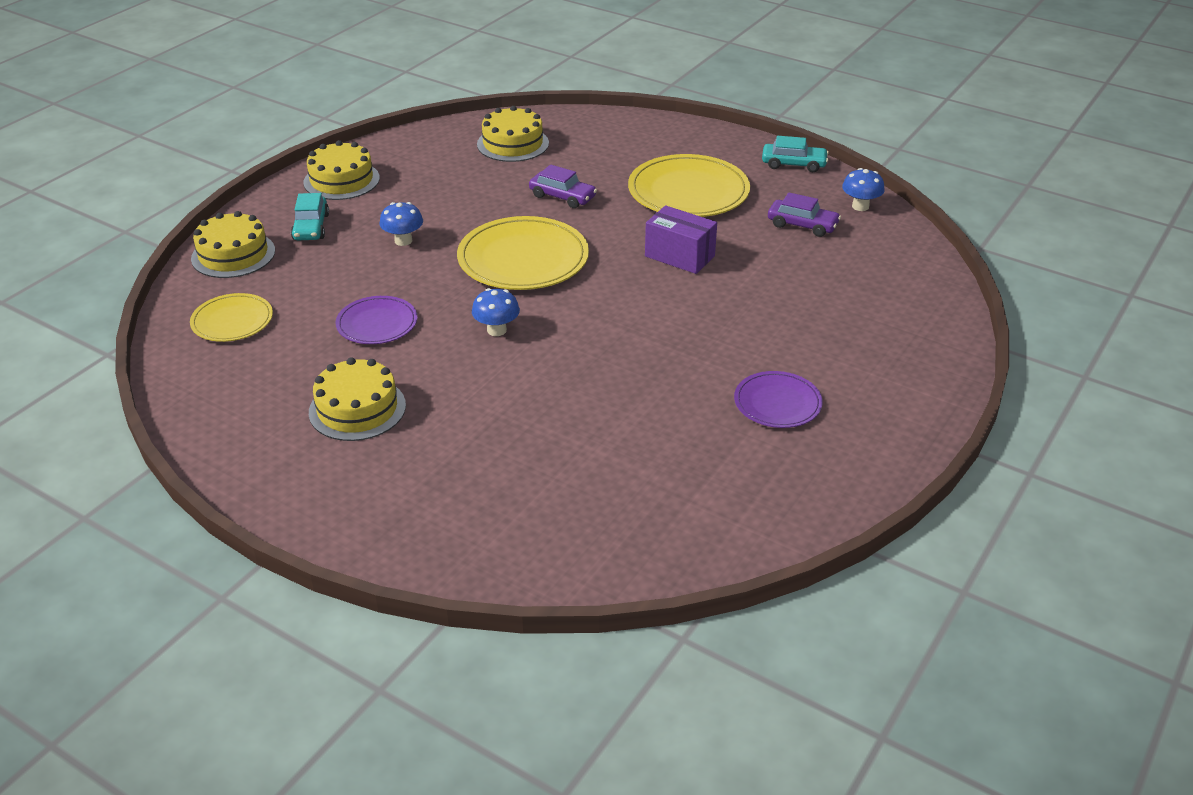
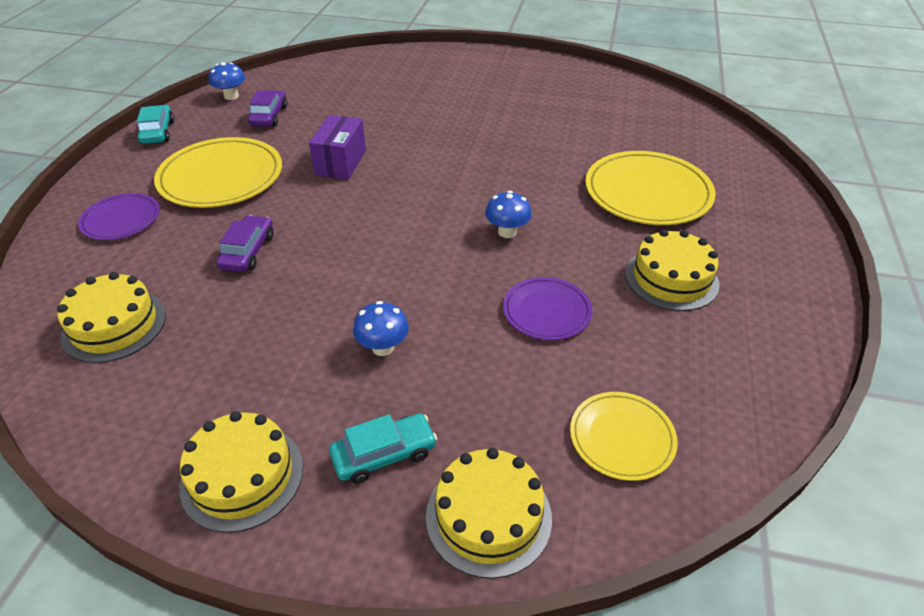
camera: 110 degrees left, 5 degrees up
yellow plate [457,216,589,290] -> yellow plate moved to [585,151,716,225]
purple plate [734,371,823,428] -> purple plate moved to [78,193,160,240]

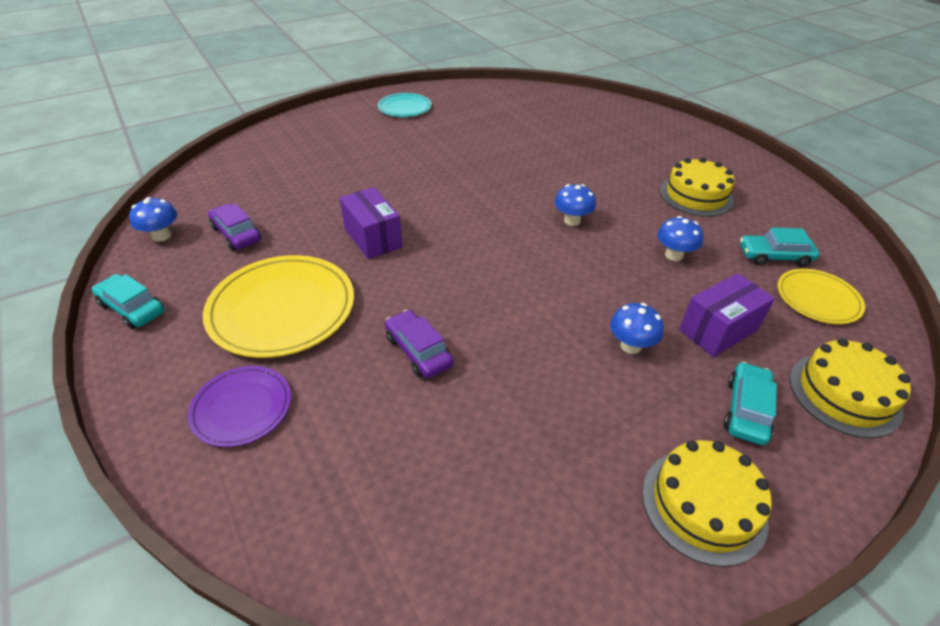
camera: 45 degrees left, 0 degrees up
yellow cake [57,272,166,363] -> none
purple plate [503,277,592,340] -> blue mushroom [657,216,703,261]
yellow plate [585,151,716,225] -> none
none -> turquoise plate [378,93,431,117]
none -> purple box [679,273,775,357]
none -> turquoise car [740,227,820,267]

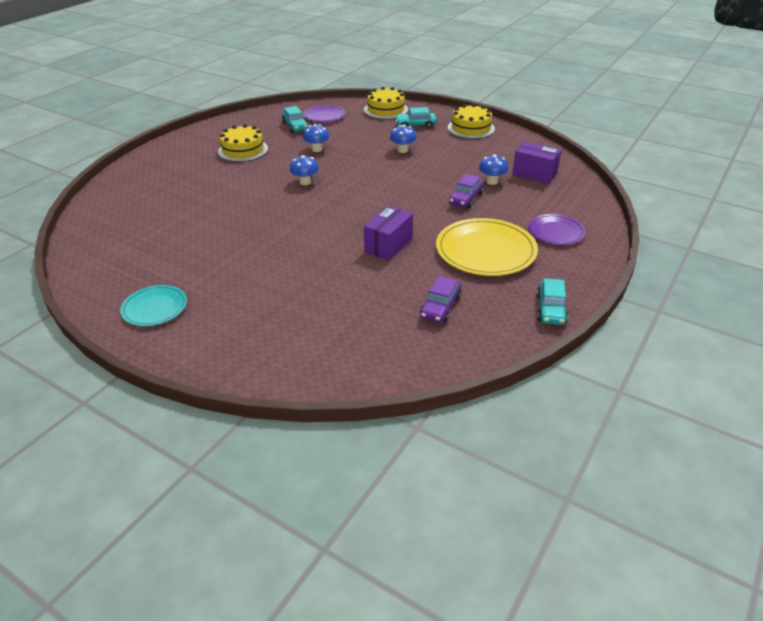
camera: 115 degrees left, 5 degrees down
blue mushroom [129,197,177,242] -> blue mushroom moved to [479,154,508,185]
purple box [679,273,775,357] -> purple box moved to [512,142,562,184]
yellow plate [777,269,865,324] -> purple plate [304,105,345,122]

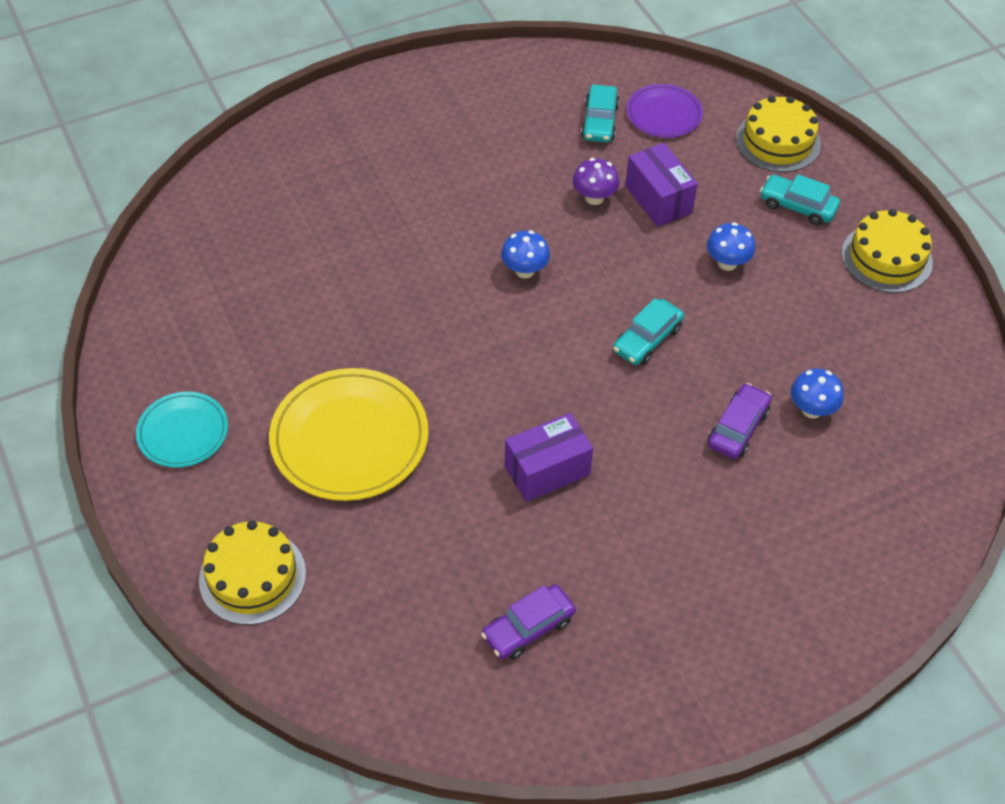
camera: 30 degrees right, 15 degrees up
yellow cake [218,124,268,162] -> yellow cake moved to [199,520,306,625]
blue mushroom [303,124,330,152] -> purple mushroom [572,158,620,205]
yellow plate [436,218,538,276] -> yellow plate moved to [269,368,429,501]
purple car [449,174,484,208] -> purple car turned 150 degrees clockwise [708,383,772,459]
purple box [512,142,562,184] -> purple box moved to [625,143,698,227]
purple plate [528,214,585,245] -> none
turquoise car [536,278,568,325] -> turquoise car moved to [613,298,684,365]

